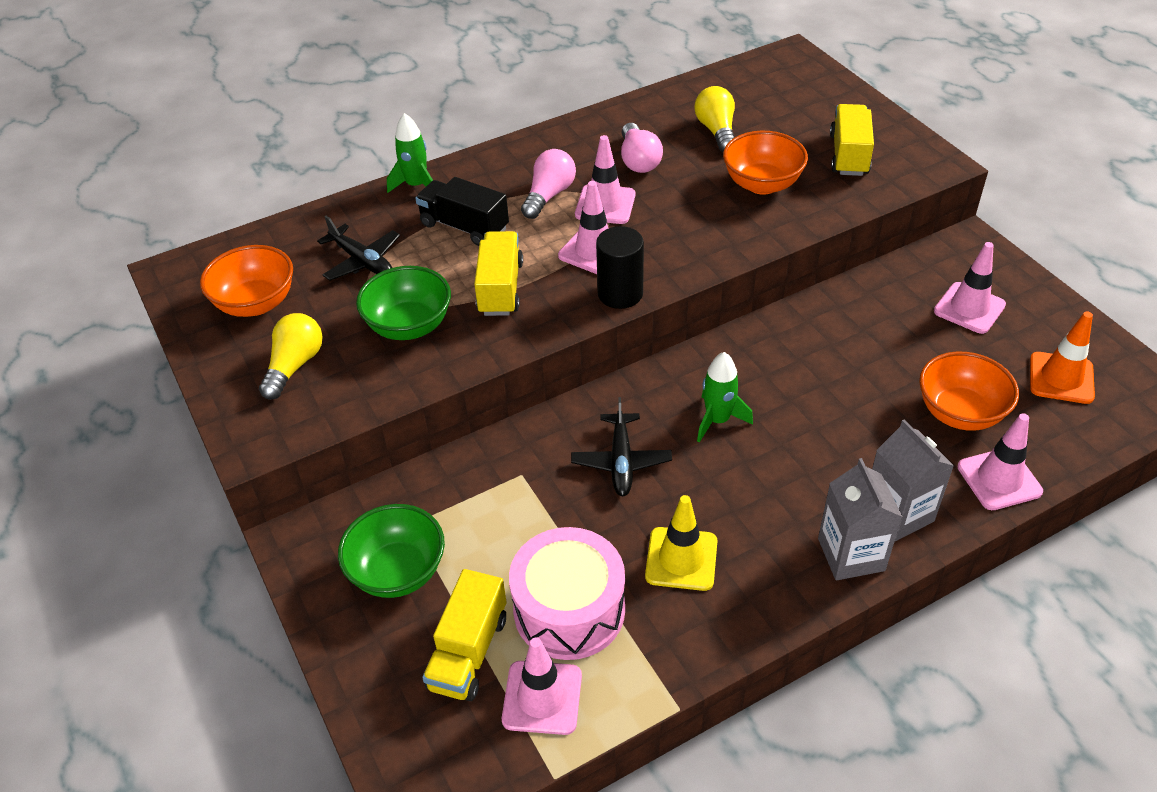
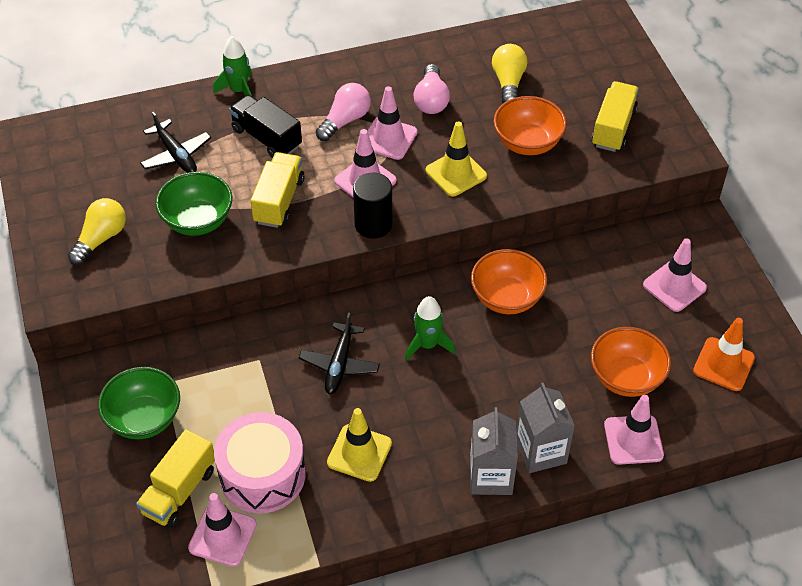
camera: 10 degrees right, 5 degrees up
orange bowl [200,245,293,317] -> orange bowl moved to [471,249,547,314]
none -> yellow traffic cone [426,121,487,196]

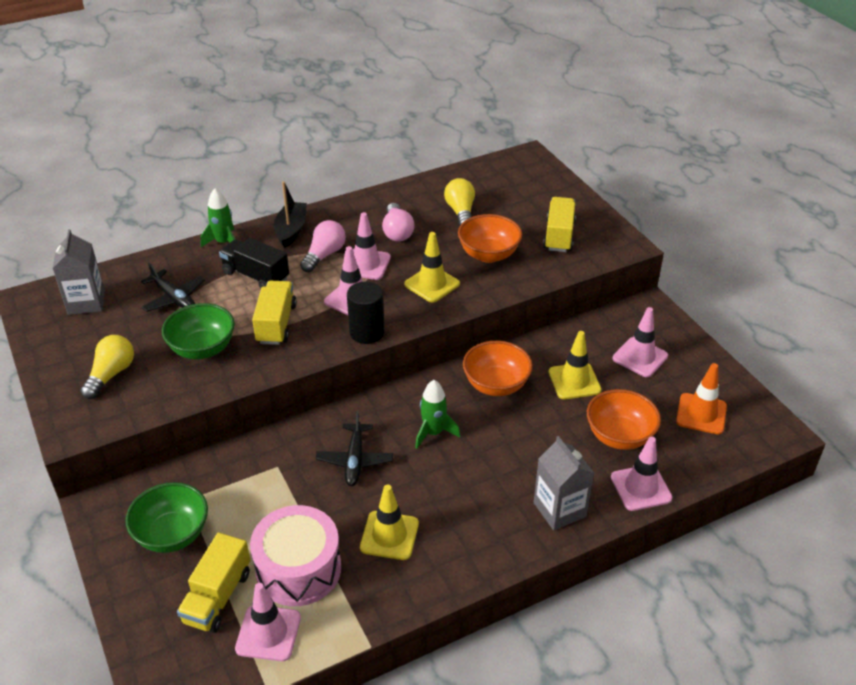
camera: 10 degrees left, 10 degrees down
grey carton [470,407,518,495] -> grey carton moved to [52,229,105,315]
none -> black boat [274,181,307,248]
none -> yellow traffic cone [548,331,601,399]

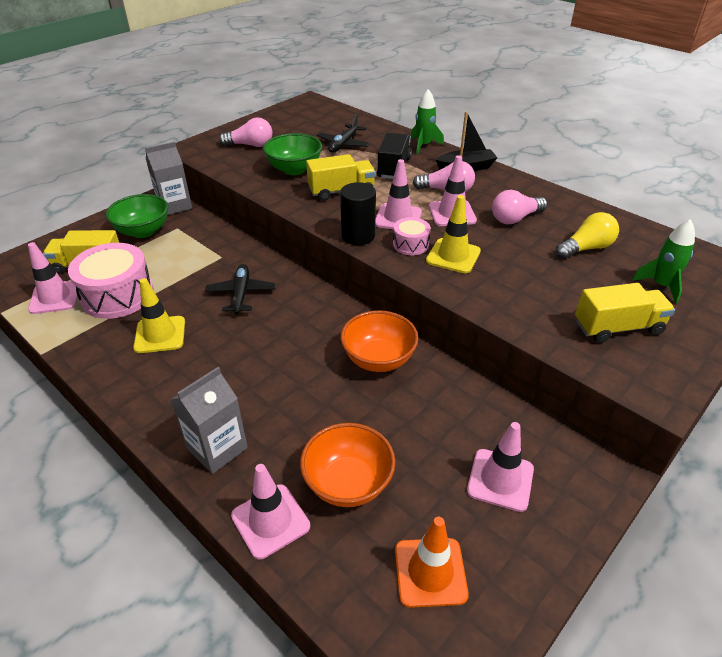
camera: 70 degrees right, 0 degrees up
grey carton [52,229,105,315] -> grey carton moved to [145,142,192,215]
yellow light bulb [81,335,134,399] -> pink light bulb [219,117,272,147]
black plane [316,411,393,486] -> black plane turned 105 degrees clockwise [205,264,276,314]
green rocket [415,380,460,449] -> green rocket moved to [632,219,695,304]
orange bowl [458,214,522,263] -> none
yellow traffic cone [548,331,601,399] -> none
none -> pink drum [393,217,431,255]

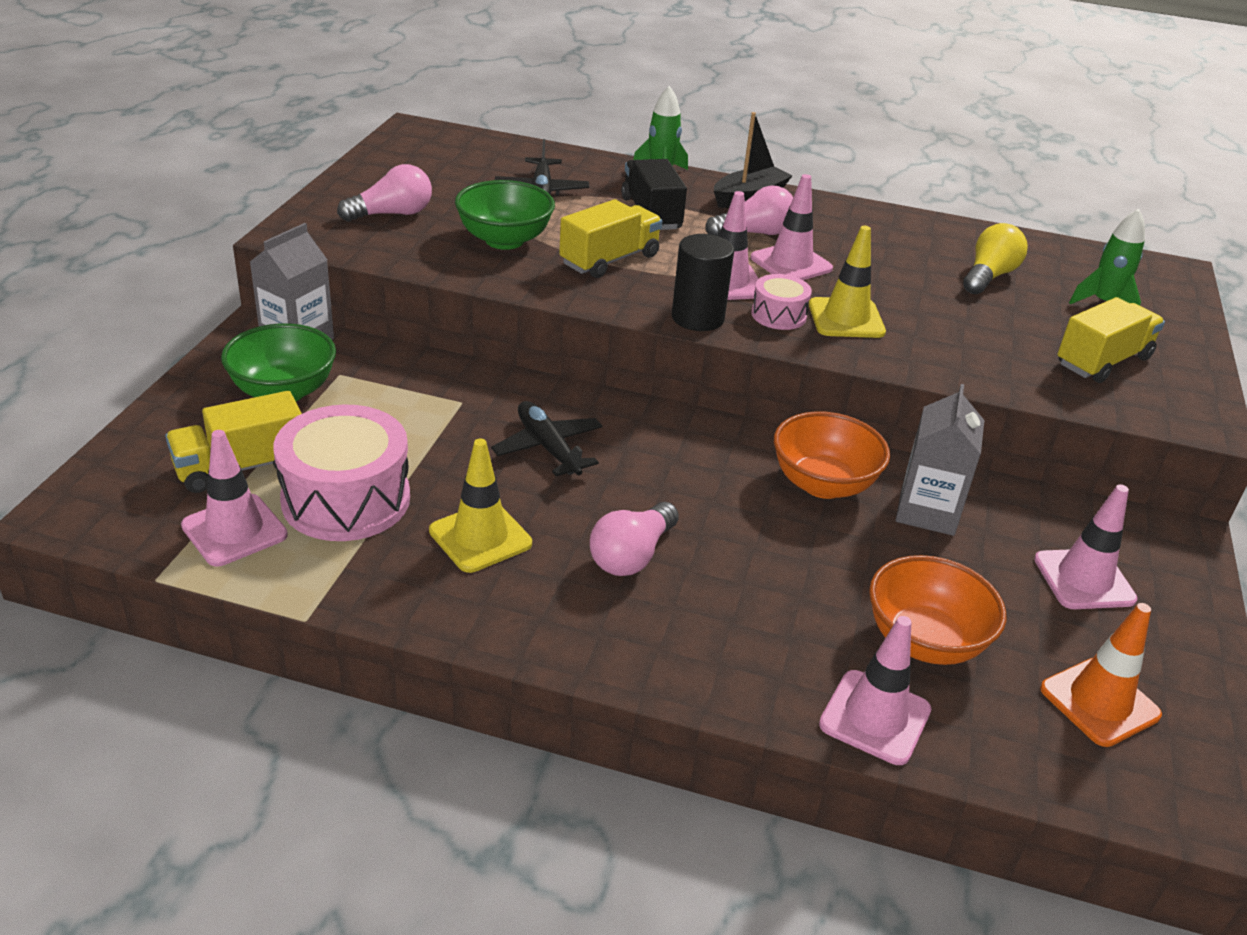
camera: 30 degrees left, 5 degrees down
grey carton [170,367,248,474] -> grey carton moved to [896,384,984,536]
pink light bulb [492,190,547,224] -> pink light bulb moved to [590,502,679,576]

